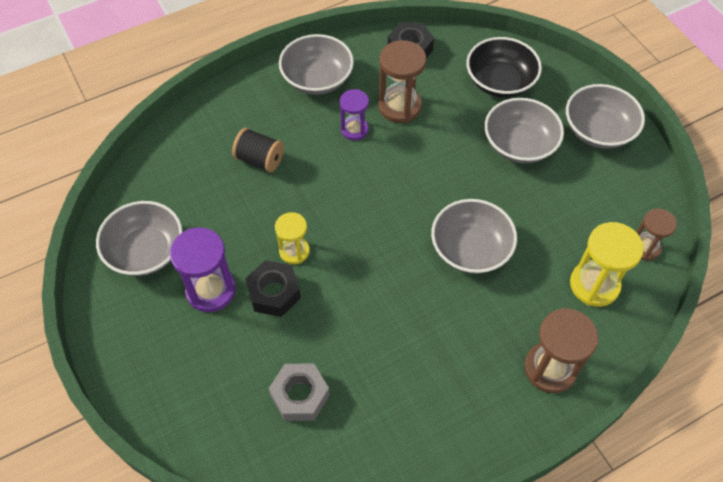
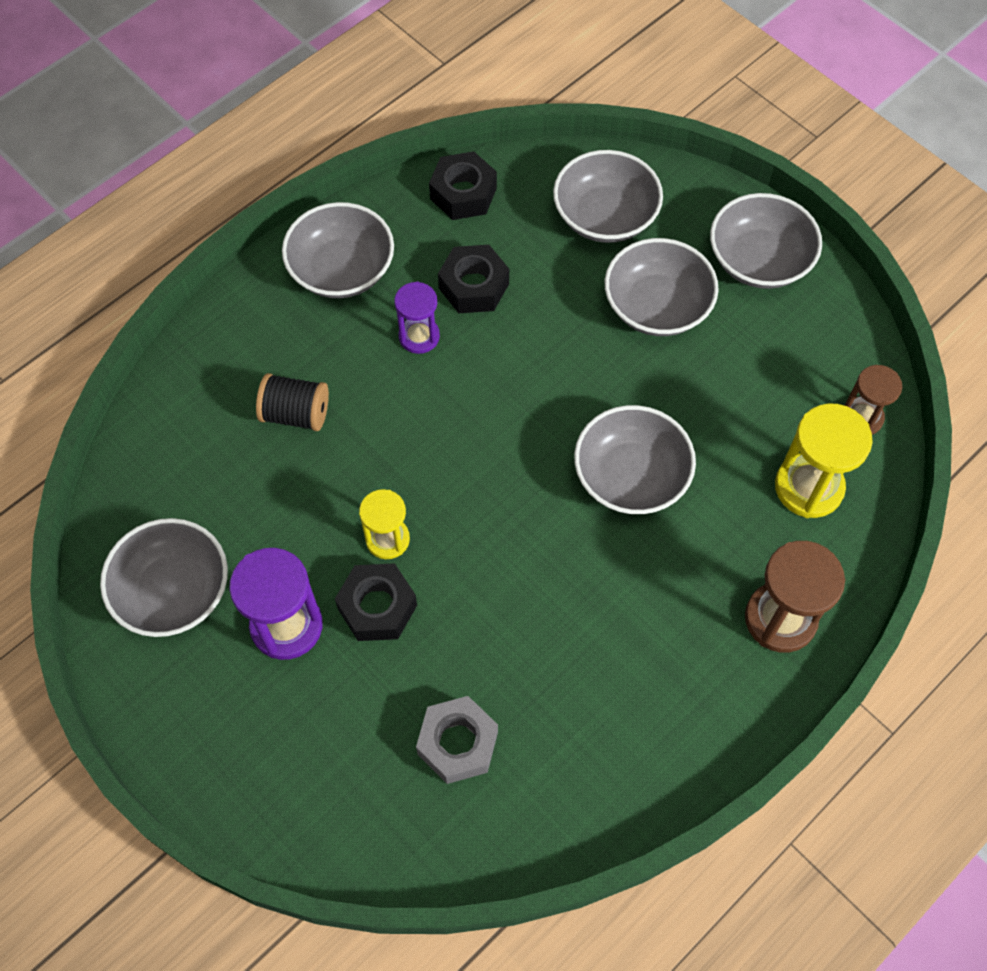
camera: 15 degrees left, 5 degrees up
brown hourglass [378,40,426,123] -> black nut [438,245,509,313]
black bowl [466,37,542,98] -> grey bowl [553,150,663,243]

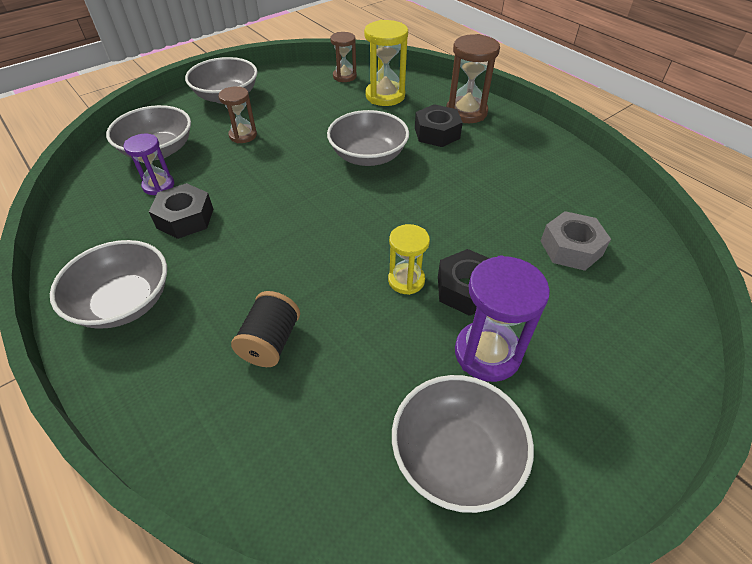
camera: 85 degrees left, 15 degrees down
purple hourglass [394,281,440,354] -> purple hourglass moved to [123,134,174,195]
black nut [429,151,497,220] -> black nut moved to [415,104,463,147]
grey bowl [605,238,719,336] -> brown hourglass [218,86,257,143]

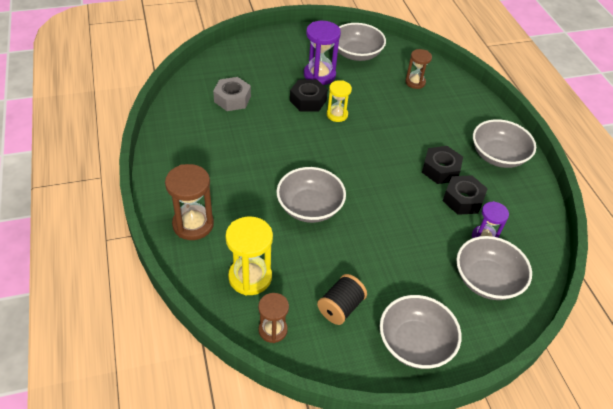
camera: 160 degrees left, 0 degrees up
brown hourglass [218,86,257,143] -> brown hourglass moved to [405,49,432,89]
black spool [231,291,300,367] -> black spool moved to [317,274,367,325]
black nut [415,104,463,147] -> black nut moved to [422,146,463,184]

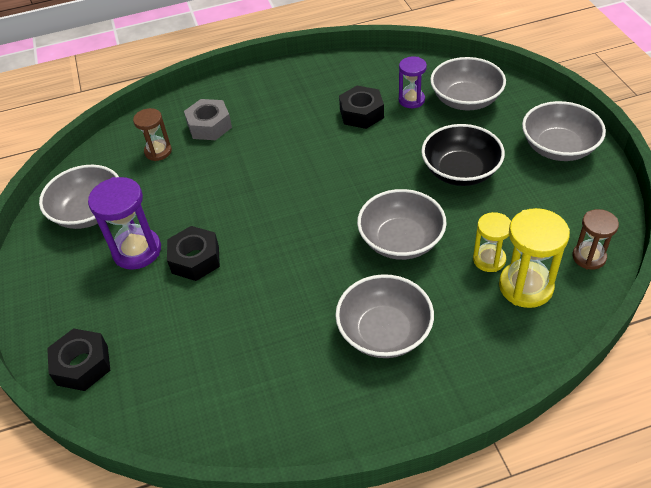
camera: 85 degrees left, 0 degrees up
brown hourglass [165,164,214,240] -> none
grey nut [213,77,251,111] -> grey nut moved to [184,99,232,140]
black spool [317,274,367,325] -> none
yellow hourglass [327,80,352,122] -> yellow hourglass moved to [473,212,511,272]
black nut [422,146,463,184] -> black nut moved to [47,328,110,391]
grey bowl [473,119,536,168] -> grey bowl moved to [335,274,434,358]
none -> black bowl [421,124,505,186]

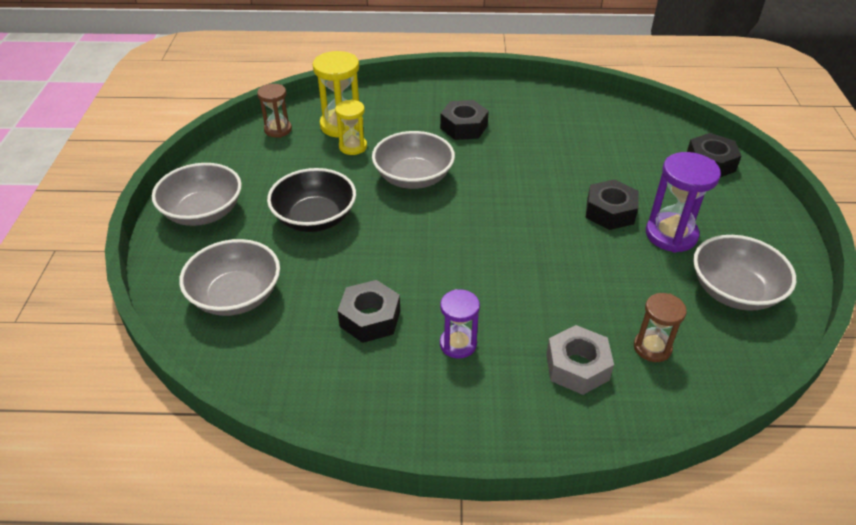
camera: 165 degrees left, 5 degrees down
grey bowl [335,274,434,358] -> black nut [440,100,489,140]
purple hourglass [399,57,427,108] -> purple hourglass moved to [440,289,480,359]

